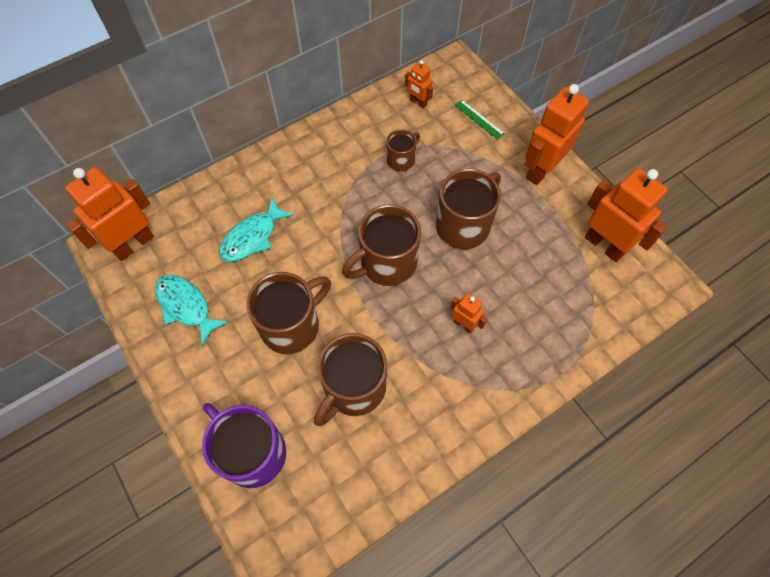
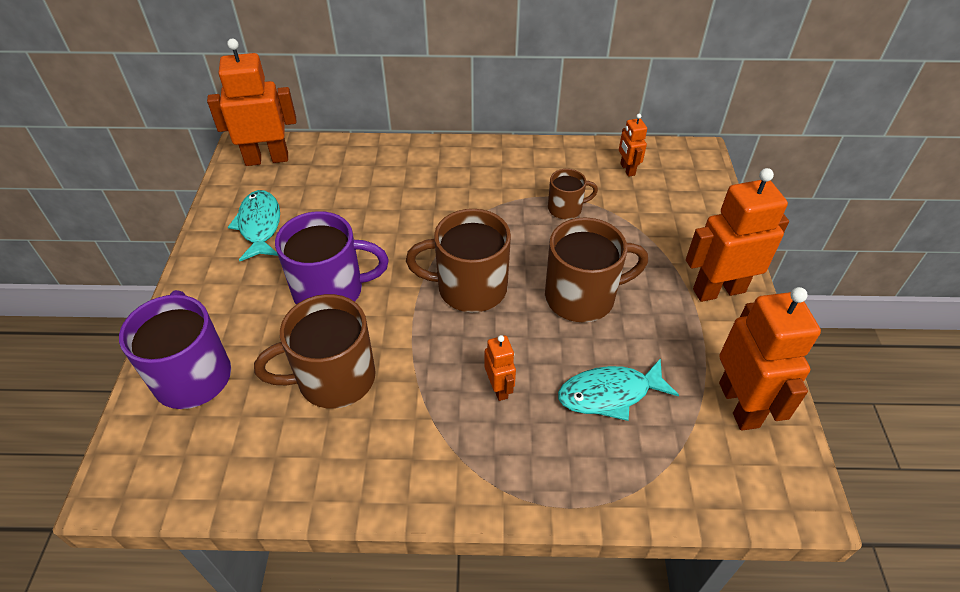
camera: 35 degrees right, 15 degrees down
turquoise fish [219,198,294,262] -> turquoise fish moved to [558,358,679,421]
brown mug [246,272,331,354] -> purple mug [275,211,389,305]
green ruler [454,100,505,140] -> none

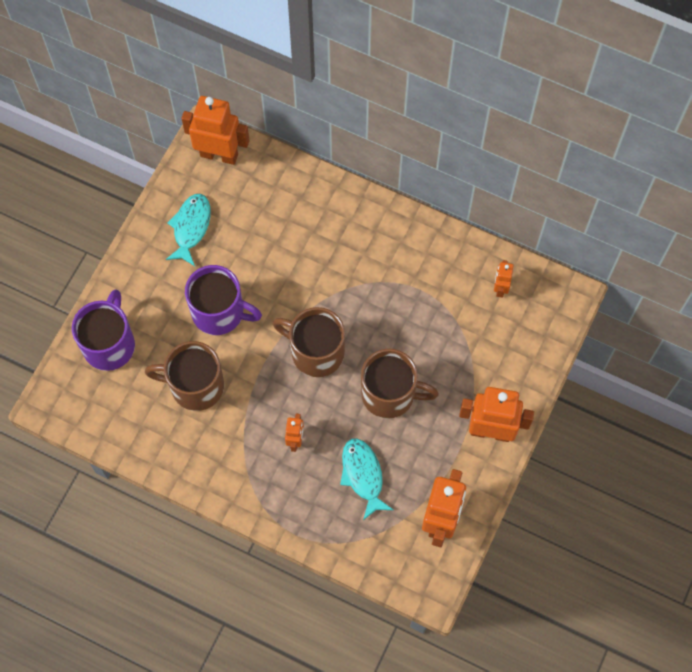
camera: 25 degrees right, 20 degrees up
brown mug [548,169,598,219] -> none
turquoise fish [558,358,679,421] -> turquoise fish turned 60 degrees clockwise [340,438,393,520]

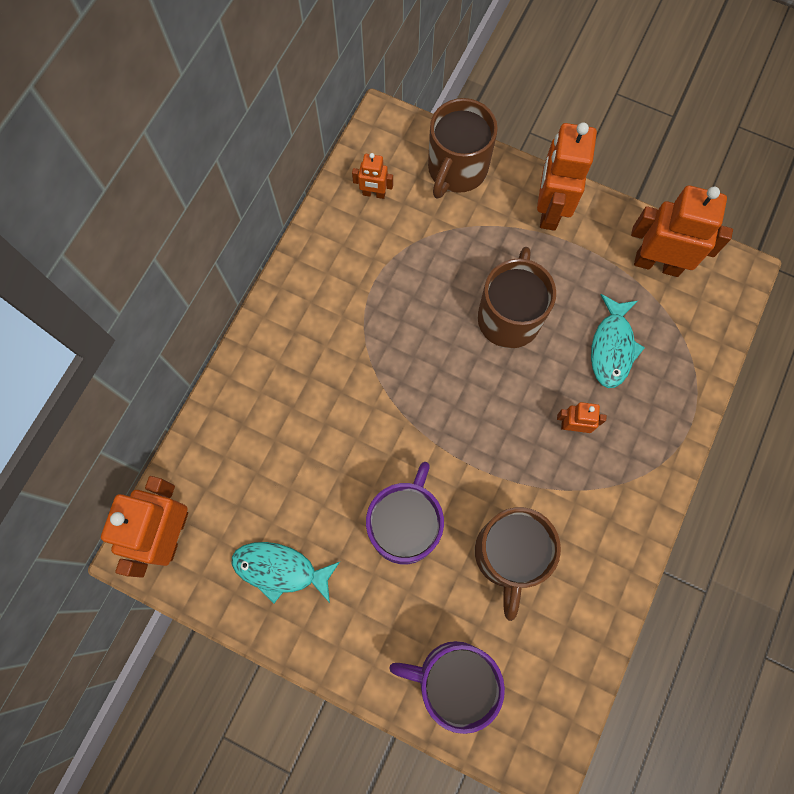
camera: 90 degrees left, 5 degrees up
brown mug [273,307,345,377] -> brown mug moved to [428,98,498,198]
turquoise fish [340,438,393,520] -> turquoise fish turned 60 degrees counterclockwise [591,294,645,388]

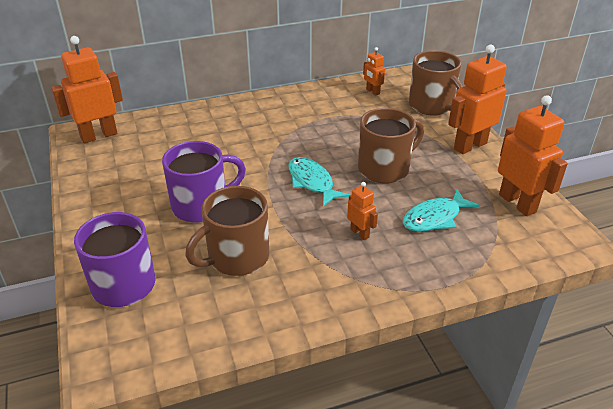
camera: 45 degrees right, 35 degrees down
turquoise fish [232,542,340,603] -> turquoise fish moved to [288,157,350,207]
brown mug [428,98,498,198] -> brown mug turned 105 degrees counterclockwise [409,50,463,116]

